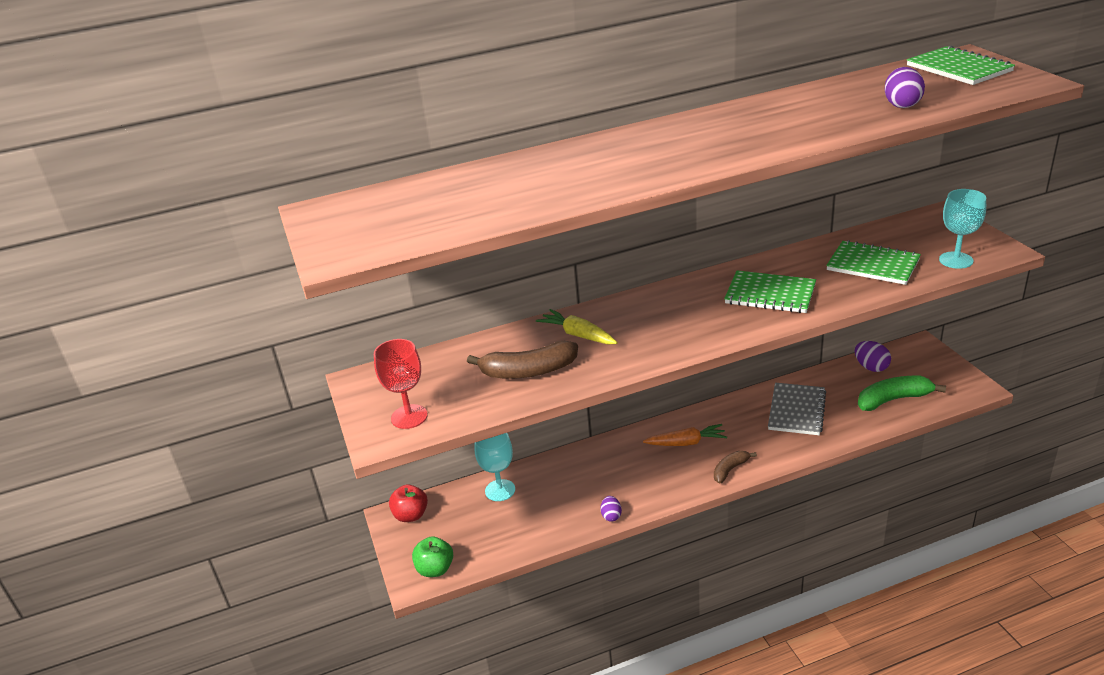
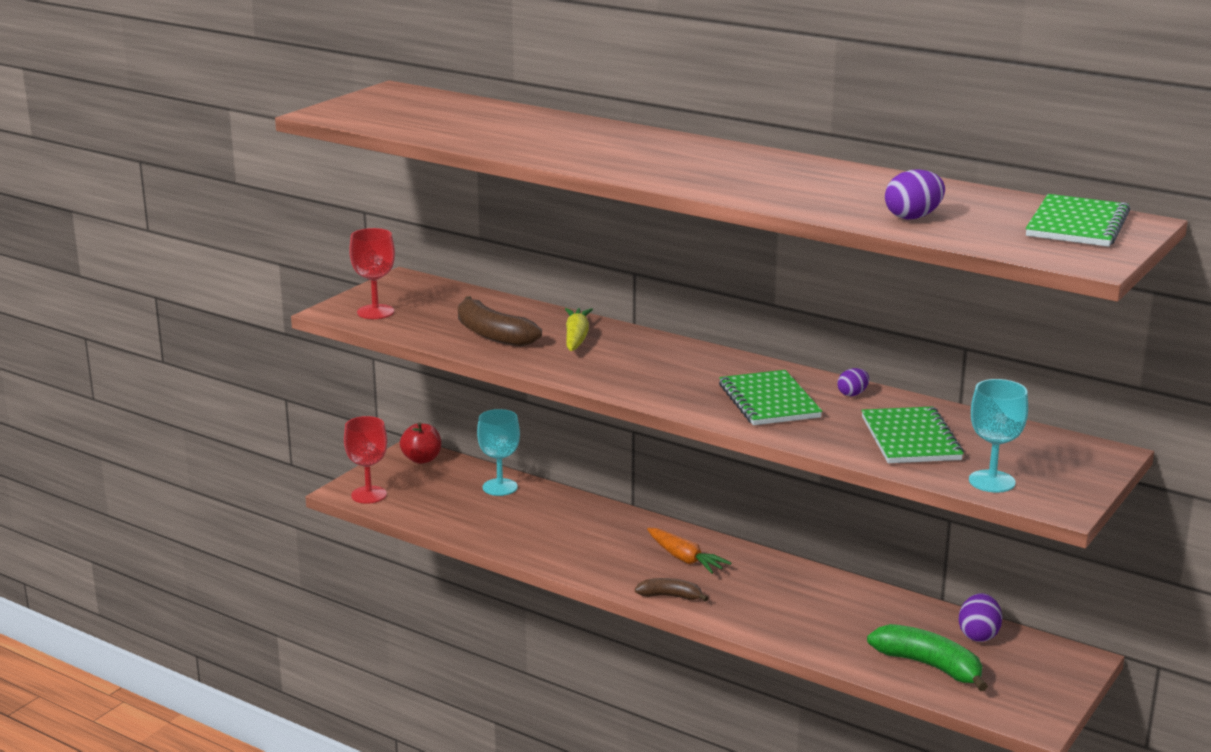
camera: 50 degrees right, 10 degrees down
green apple [412,536,453,577] -> red goblet [344,416,387,504]
purple egg [600,496,622,522] -> purple egg moved to [837,368,869,396]
grey notebook [768,383,826,435] -> none

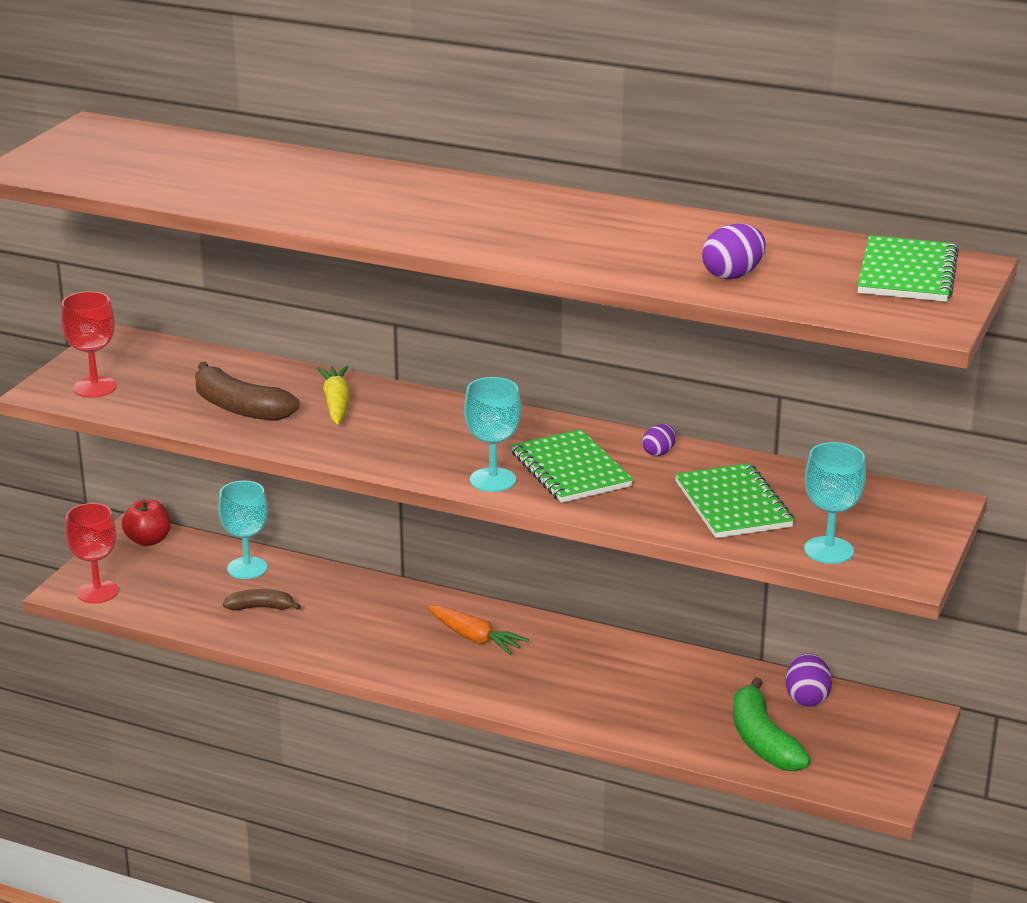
camera: 10 degrees left, 5 degrees up
brown banana [635,578,708,601] -> brown banana moved to [223,589,301,611]
green banana [867,624,988,691] -> green banana turned 135 degrees counterclockwise [733,677,811,771]
none -> turquoise goblet [464,377,521,492]

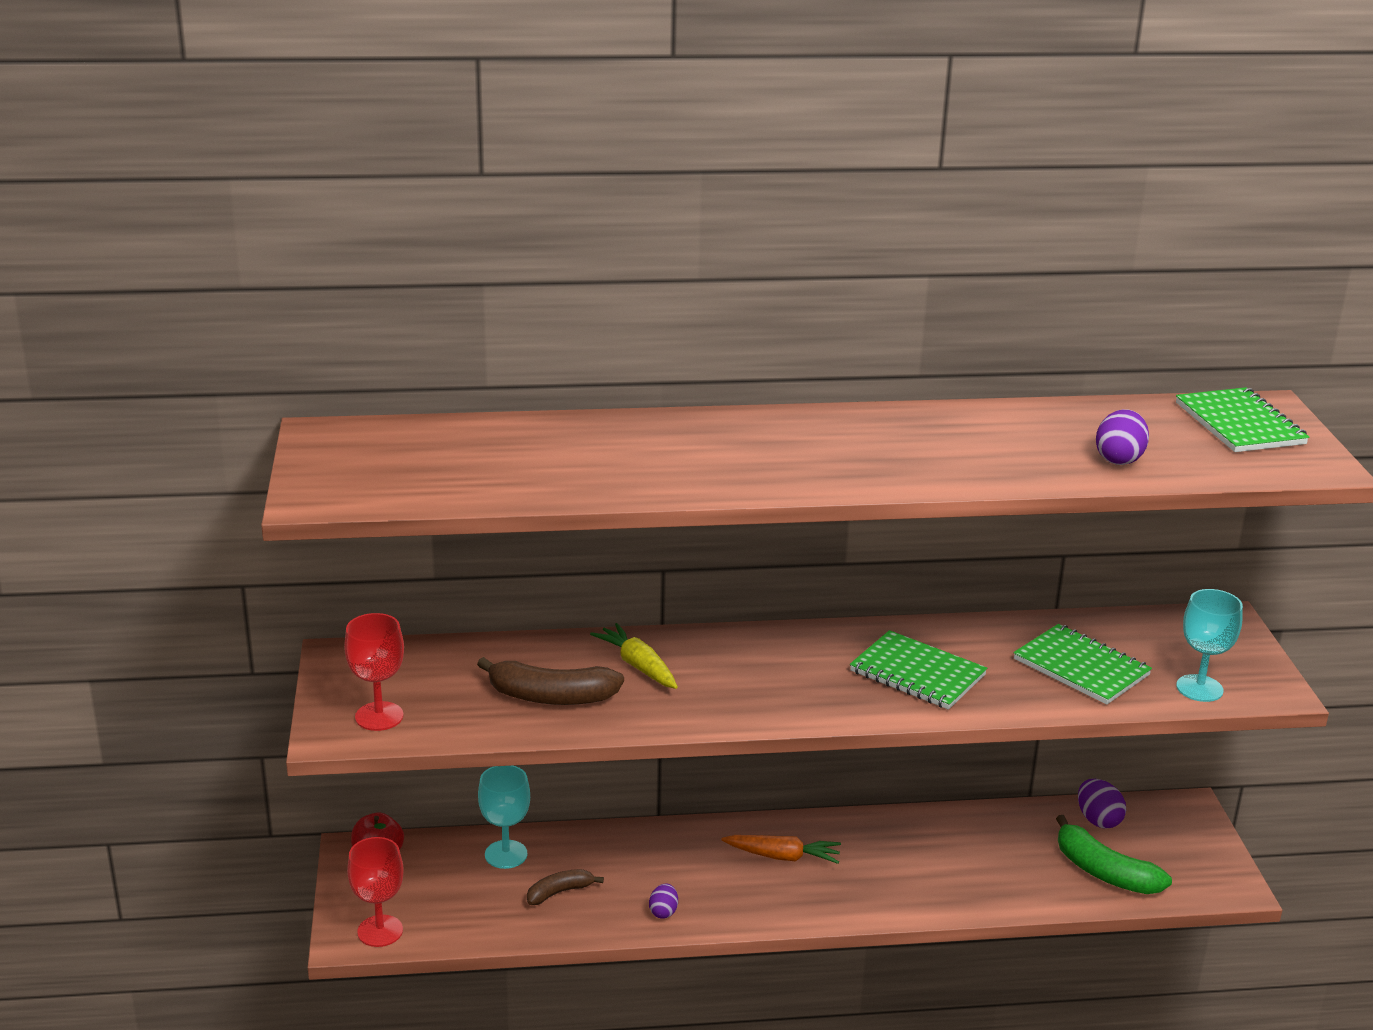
camera: 30 degrees left, 0 degrees up
turquoise goblet [464,377,521,492] -> none
purple egg [642,424,676,456] -> purple egg moved to [649,883,678,919]

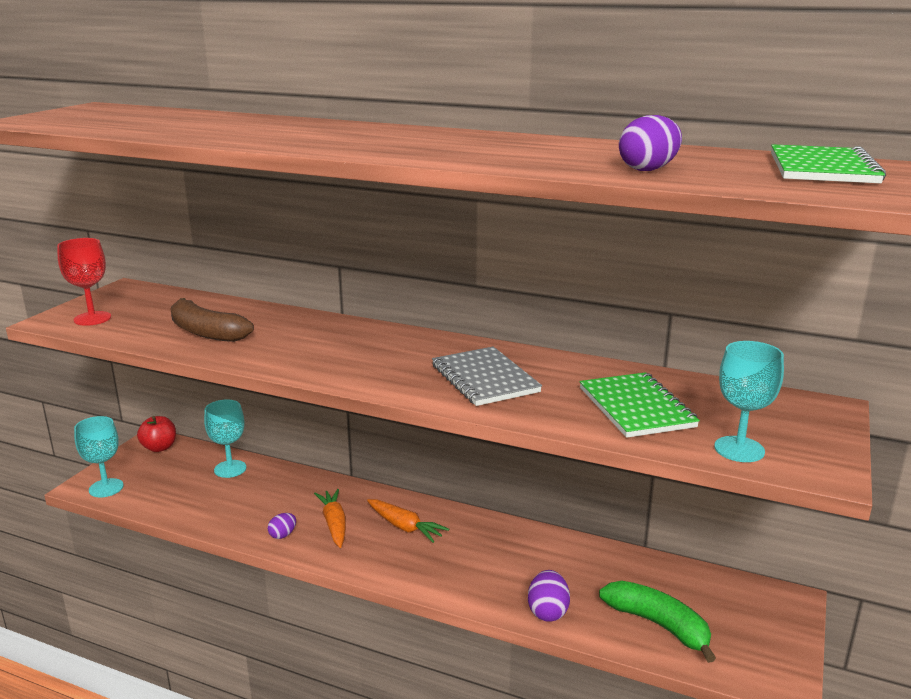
camera: 30 degrees right, 5 degrees down
red goblet [347,837,404,947] -> turquoise goblet [74,416,124,497]
brown banana [527,869,604,905] -> none
yellow carrot [590,623,678,689] -> none
green notebook [850,630,987,710] -> grey notebook [432,346,542,406]
green banana [1056,815,1172,894] -> green banana turned 150 degrees clockwise [599,581,716,663]
purple egg [1078,779,1126,829] -> purple egg moved to [528,570,570,622]
none -> orange carrot [314,489,346,548]

